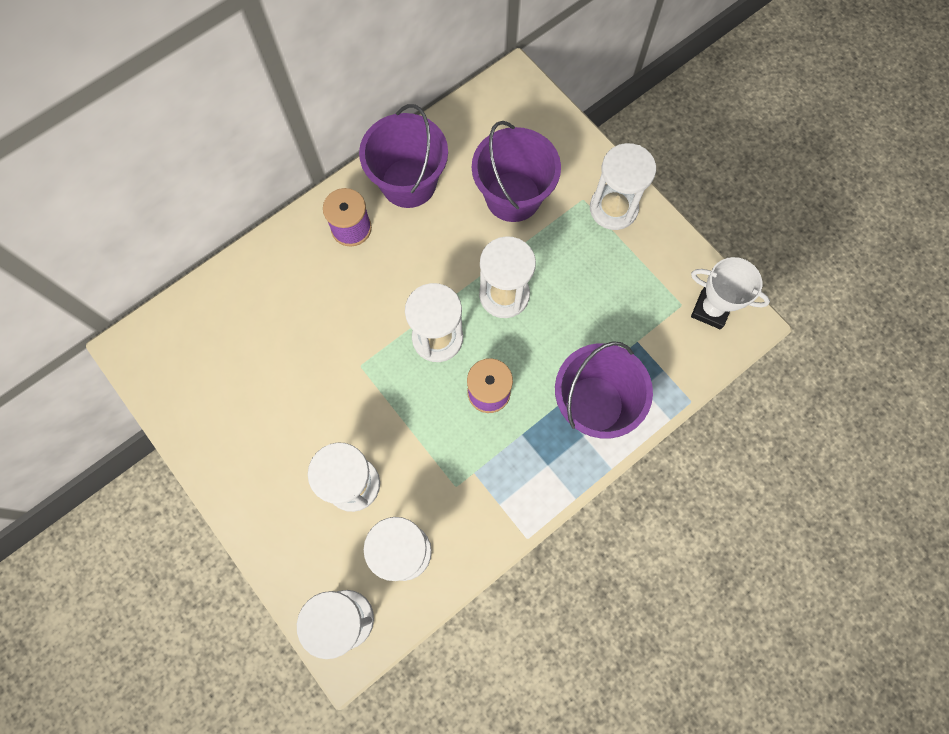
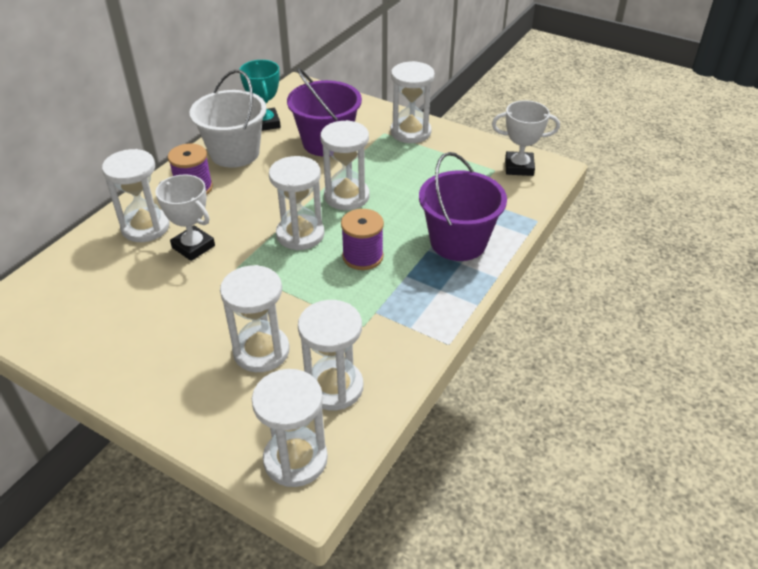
camera: 20 degrees left, 30 degrees down
purple bucket [359,104,448,208] -> white bucket [189,70,267,168]
none -> white hourglass [102,149,170,242]
none -> white trophy [155,174,215,261]
none -> turquoise trophy [239,60,281,131]

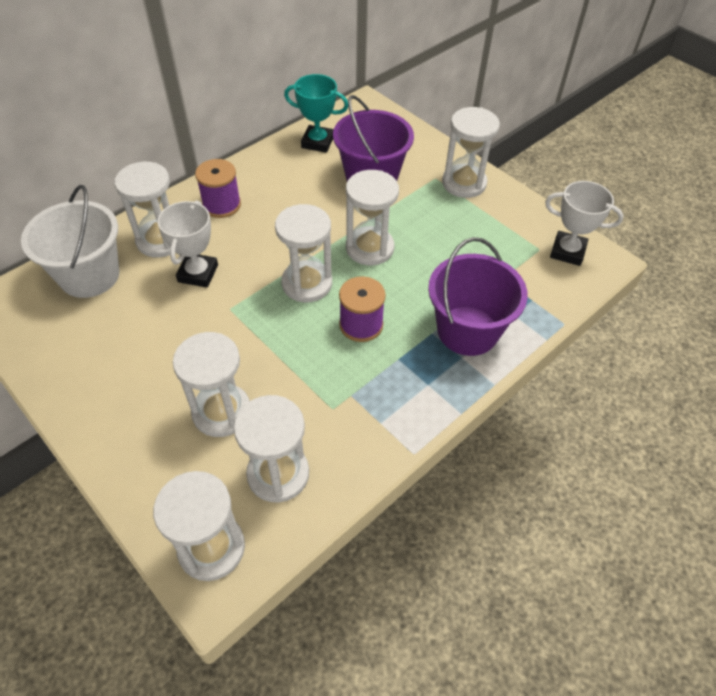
camera: 15 degrees right, 10 degrees up
white trophy [155,174,215,261] -> white trophy turned 45 degrees clockwise [157,200,218,287]
white bucket [189,70,267,168] -> white bucket moved to [21,185,119,298]
turquoise trophy [239,60,281,131] -> turquoise trophy turned 75 degrees counterclockwise [284,74,348,153]

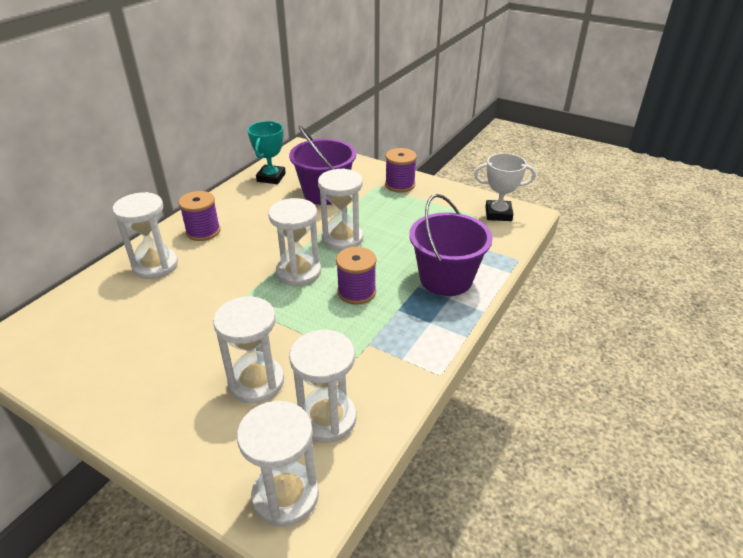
camera: 15 degrees left, 15 degrees down
white bucket [21,185,119,298] -> none
white trophy [157,200,218,287] -> none
turquoise trophy [284,74,348,153] -> turquoise trophy turned 75 degrees counterclockwise [247,121,286,184]
white hourglass [442,107,500,198] -> purple spool [385,148,417,193]

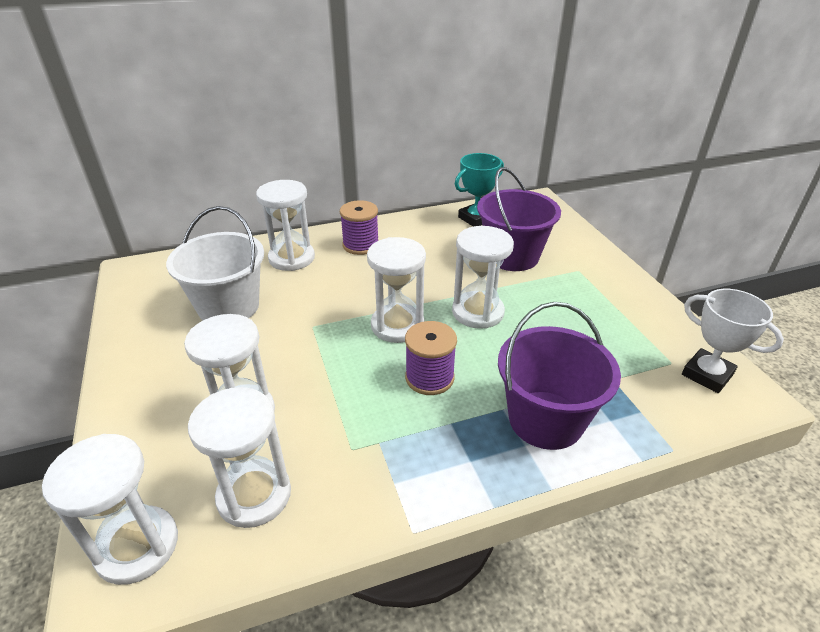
camera: 40 degrees right, 0 degrees up
purple spool [385,148,417,193] -> none
none -> white bucket [166,206,264,321]

